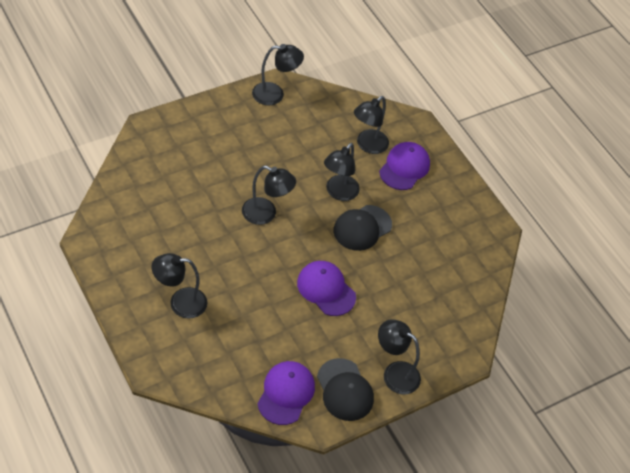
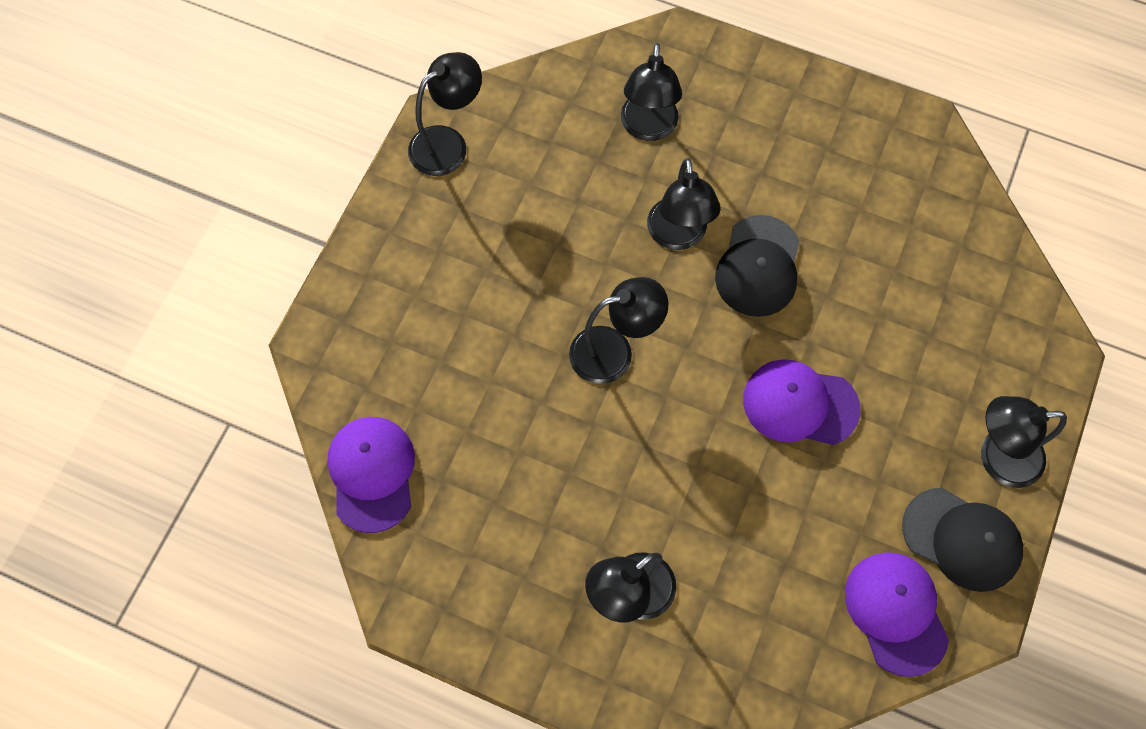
camera: 30 degrees left, 15 degrees up
purple cap [379,142,430,190] -> purple cap moved to [327,417,415,533]

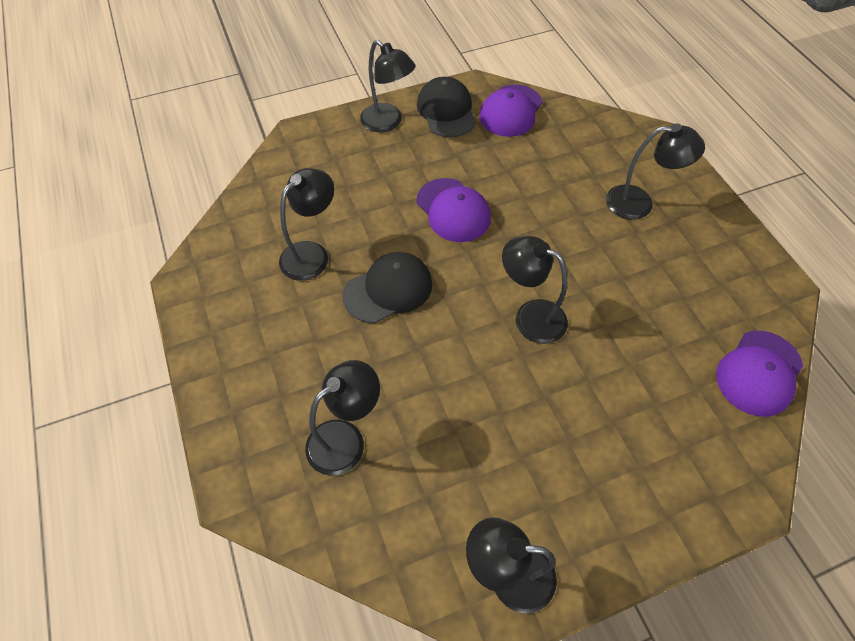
camera: 135 degrees left, 10 degrees down
black lamp [647,158,721,250] -> black lamp moved to [279,168,334,281]

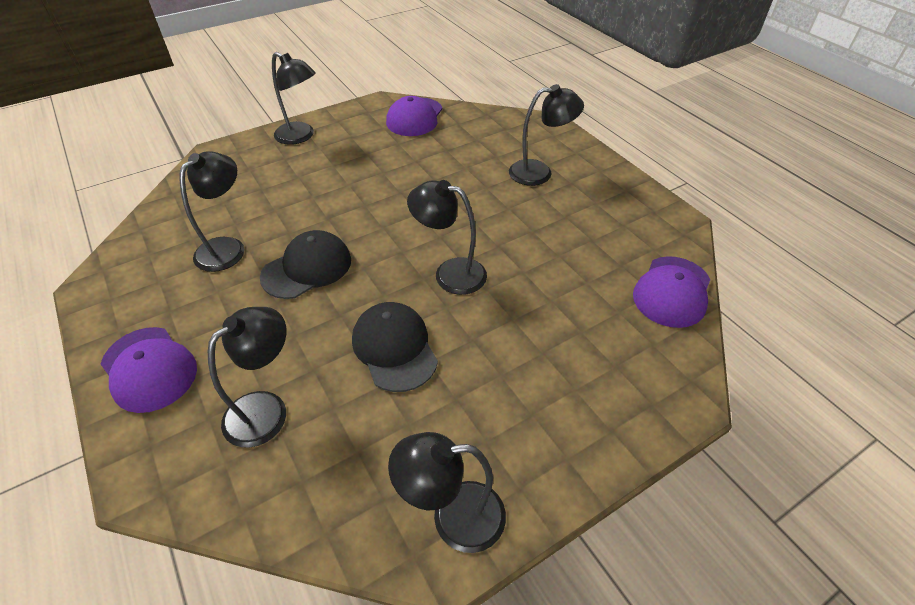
camera: 10 degrees left, 10 degrees down
black cap [417,77,476,137] -> black cap moved to [352,302,438,392]
purple cap [417,178,491,242] -> purple cap moved to [101,327,197,413]

